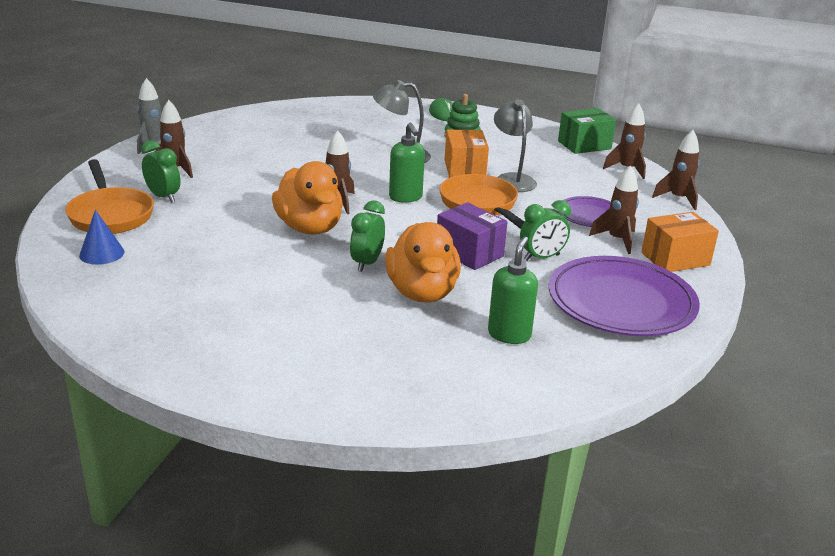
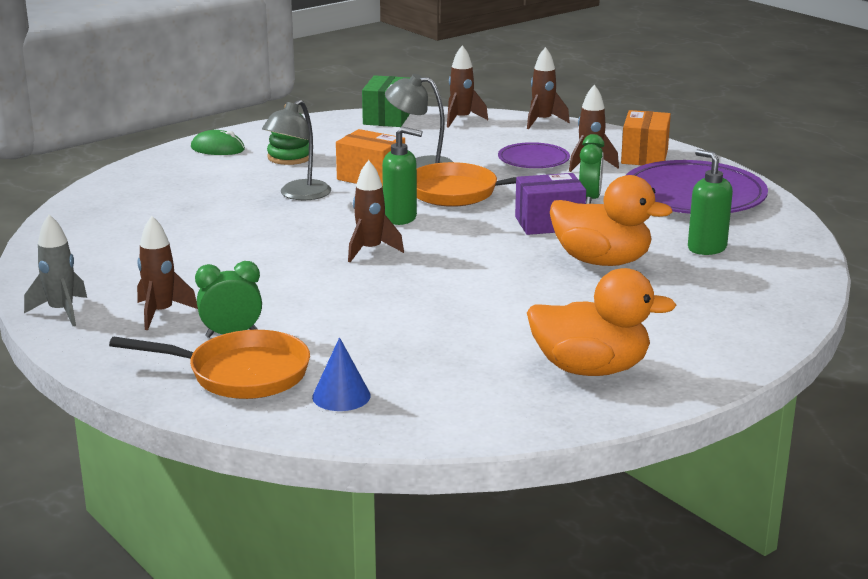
camera: 55 degrees left, 5 degrees down
orange duck [272,161,343,235] -> orange duck moved to [527,268,677,376]
green clock [350,201,385,272] -> none

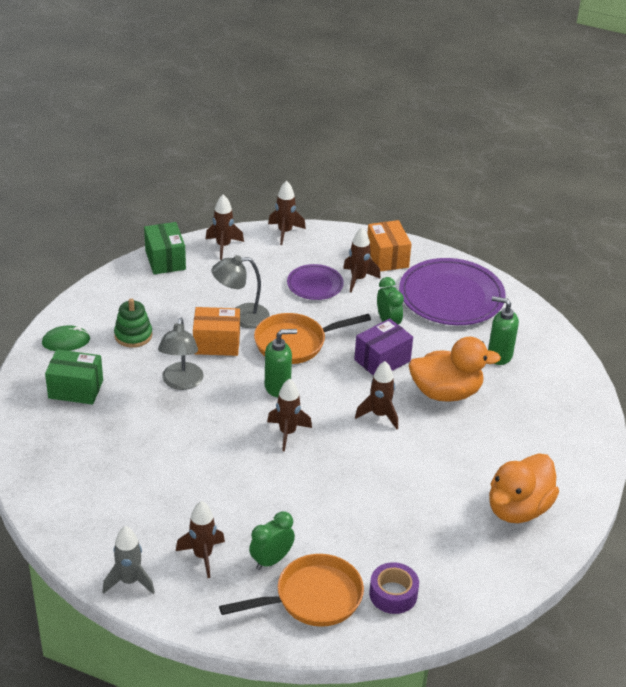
camera: 30 degrees left, 15 degrees up
blue cone [312,337,371,411] -> purple tape [369,562,419,614]
orange duck [527,268,677,376] -> orange duck turned 150 degrees clockwise [489,453,559,523]
none -> green box [45,349,103,405]
none -> brown rocket [355,361,398,429]

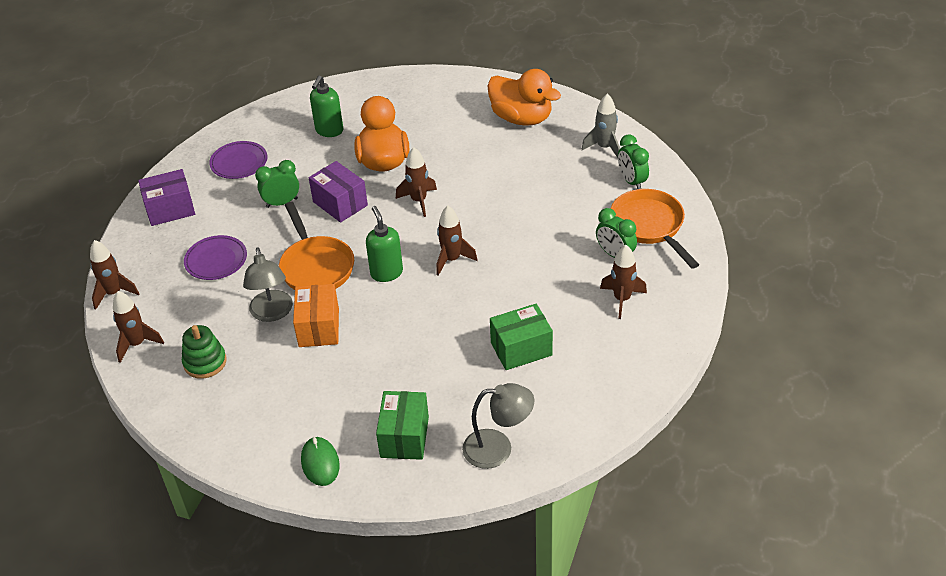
camera: 90 degrees left, 5 degrees up
grey rocket [103,526,155,594] -> grey rocket moved to [582,94,620,158]
green stacking toy [114,298,152,348] -> green stacking toy moved to [182,325,227,379]
green box [144,222,186,274] -> green box moved to [490,304,553,370]
grey lamp [158,318,203,390] -> grey lamp moved to [462,383,534,469]
brown rocket [343,227,381,293] -> none
orange box [367,220,411,272] -> purple box [138,169,195,226]
purple tape [369,562,419,614] -> green clock [618,134,649,189]
purple plate [399,258,505,325] -> purple plate [209,141,268,179], size x0.54

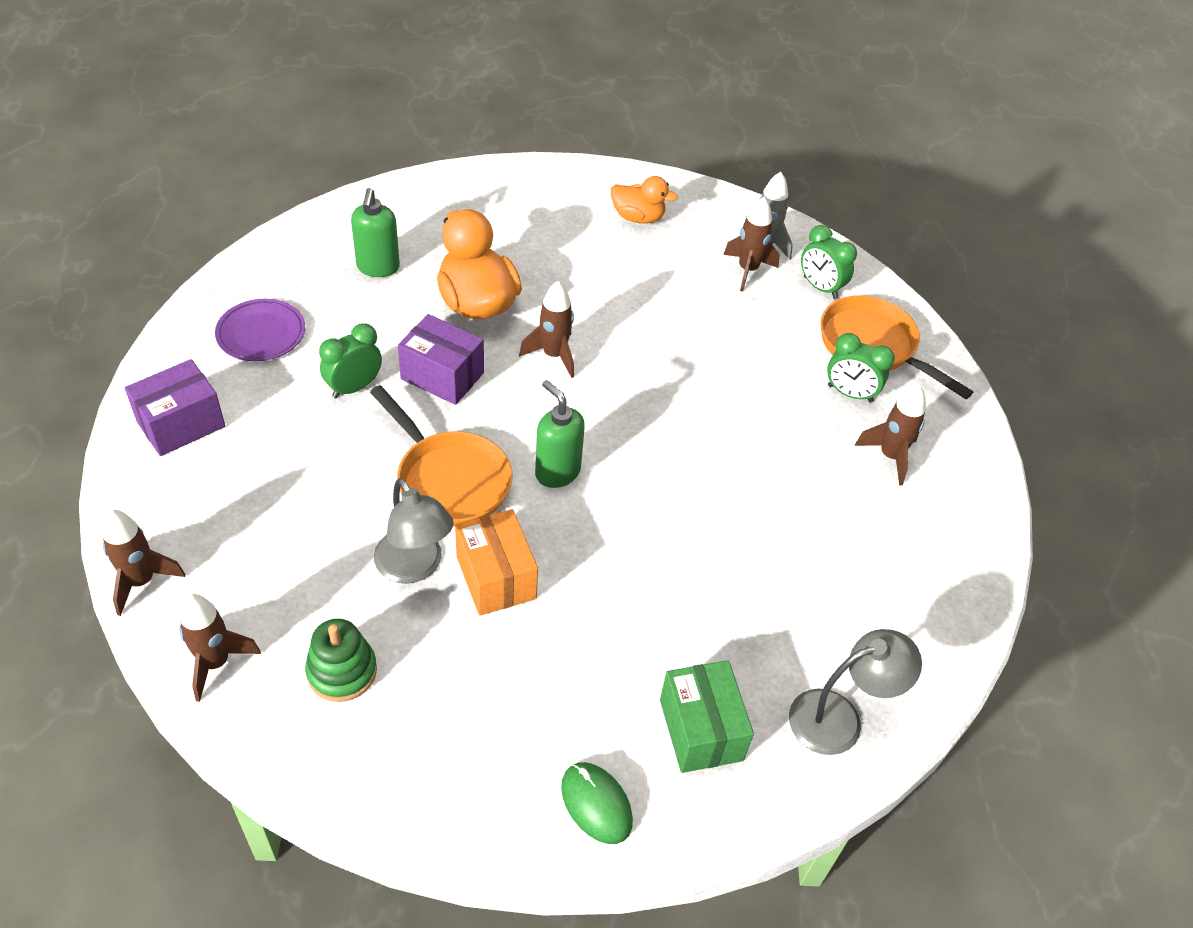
camera: 25 degrees left, 5 degrees up
purple plate [184,235,247,280] -> none
brown rocket [436,206,478,276] -> brown rocket moved to [723,197,779,291]
orange duck [487,69,561,126] -> orange duck [611,176,678,224], size x0.60
green box [490,304,553,370] -> none

